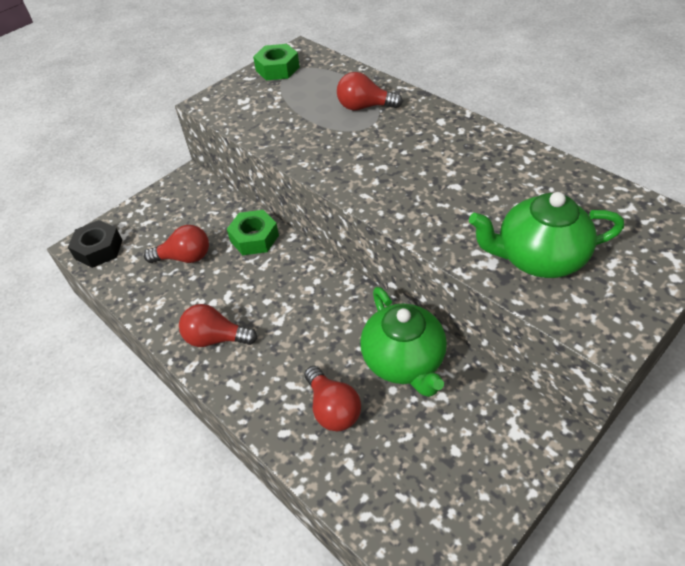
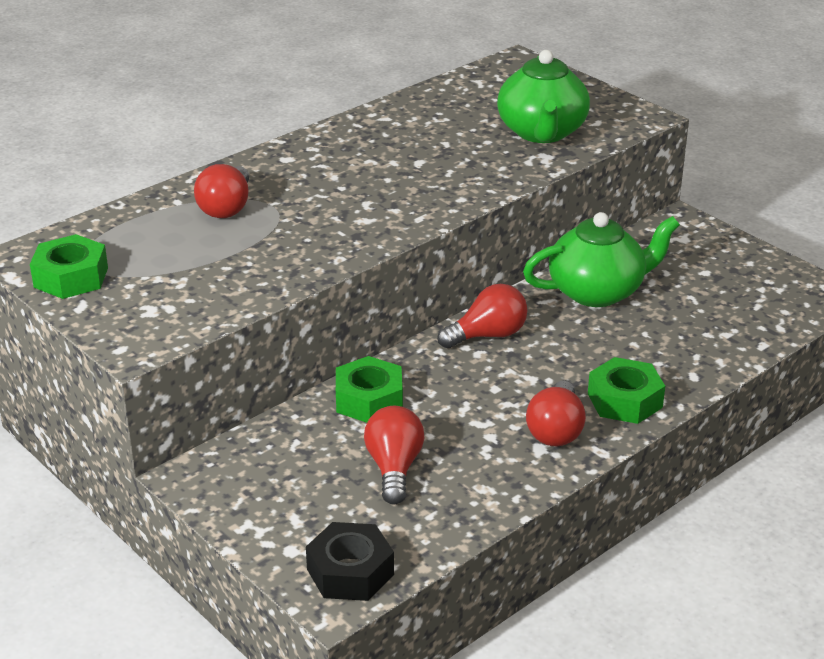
camera: 90 degrees left, 15 degrees down
red light bulb [304,366,361,431] -> red light bulb moved to [437,284,527,348]
none -> green nut [588,357,665,424]

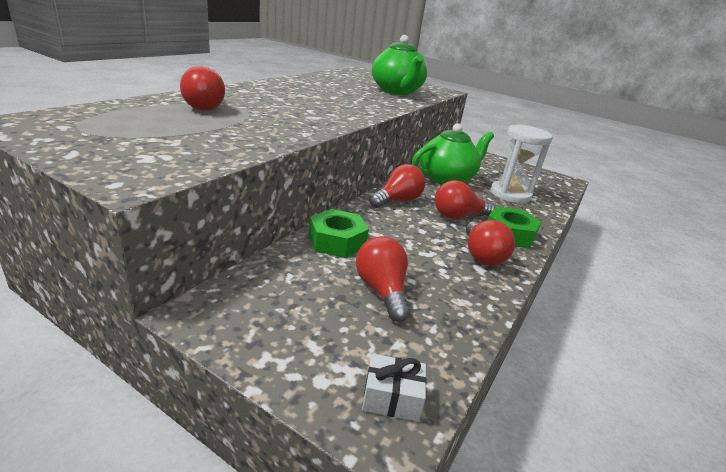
camera: 20 degrees left, 5 degrees down
green nut [30,234,108,299] -> none
black nut [306,522,394,601] -> white gift [362,354,427,422]
none -> red light bulb [435,180,495,219]
none -> white hourglass [491,124,553,203]

